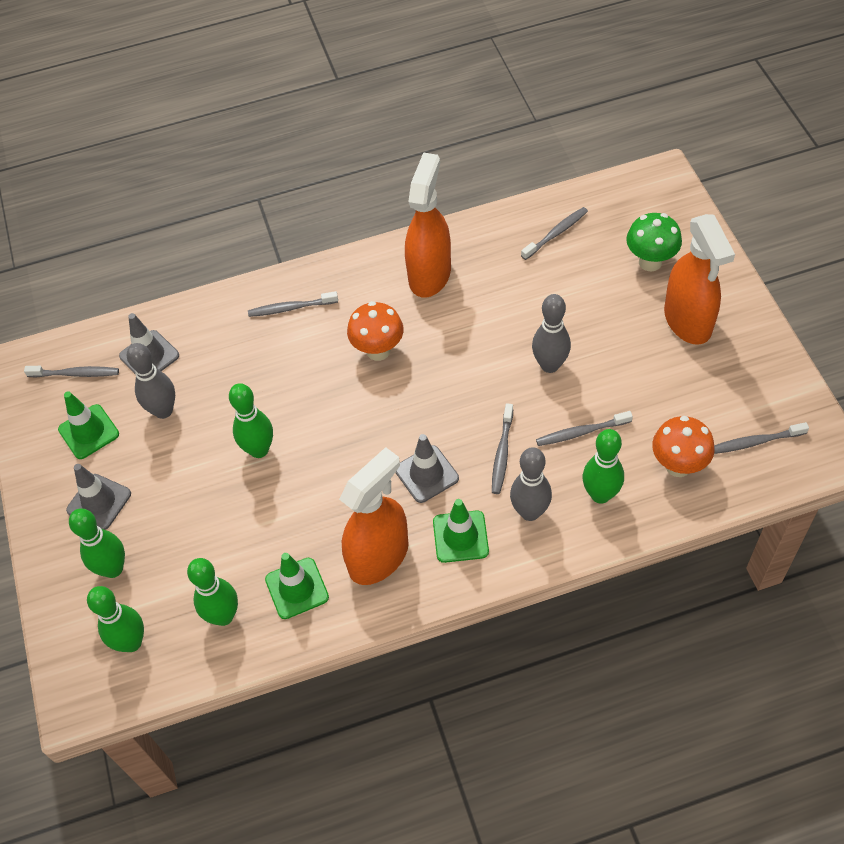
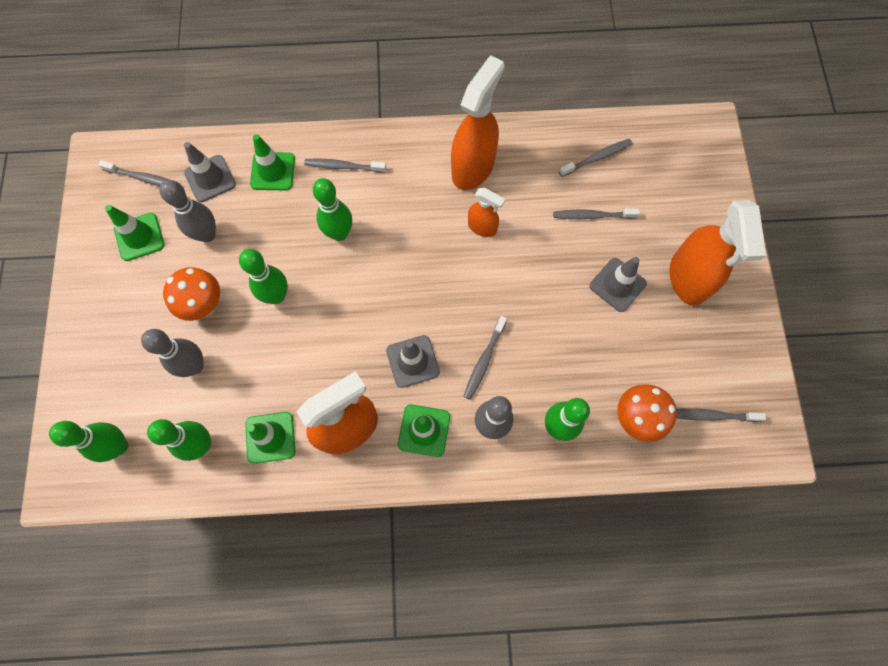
camera: 10 degrees right, 15 degrees up
grey traffic cone [66,464,131,530] -> grey traffic cone moved to [590,257,647,312]
green bowling pin [69,508,125,578] -> green bowling pin moved to [313,178,352,241]
orange mushroom [347,301,404,361] -> orange mushroom moved to [163,267,220,321]
grey bowling pin [532,294,571,373] -> grey bowling pin moved to [141,329,204,377]
grey toothbrush [536,411,633,446] -> grey toothbrush moved to [553,209,640,219]
green mushroom [626,213,682,272] -> none
none -> green traffic cone [250,134,295,190]
none -> orange spray bottle [468,188,505,237]

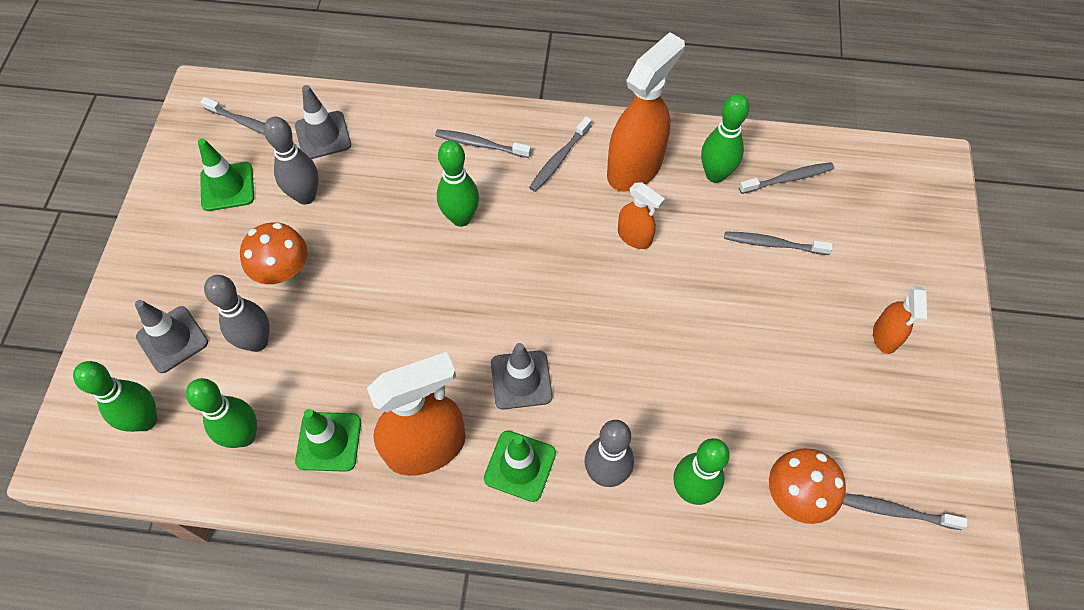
camera: 10 degrees right, 10 degrees down
green bowling pin [239,249,288,304] -> green bowling pin moved to [701,94,749,183]
green traffic cone [250,134,295,190] -> none
grey toothbrush [463,316,507,400] -> grey toothbrush moved to [529,116,592,192]
grey traffic cone [590,257,647,312] -> grey traffic cone moved to [135,300,208,373]
orange spray bottle [669,200,766,306] -> orange spray bottle [873,286,927,354], size x0.52

